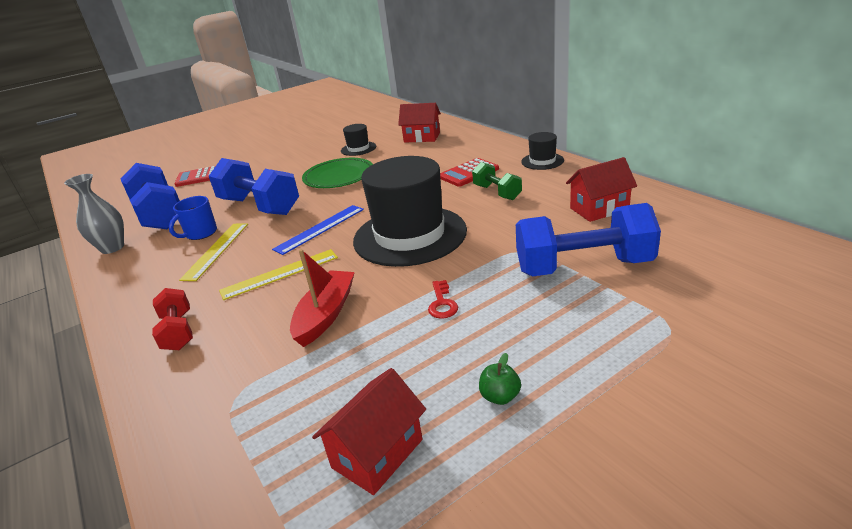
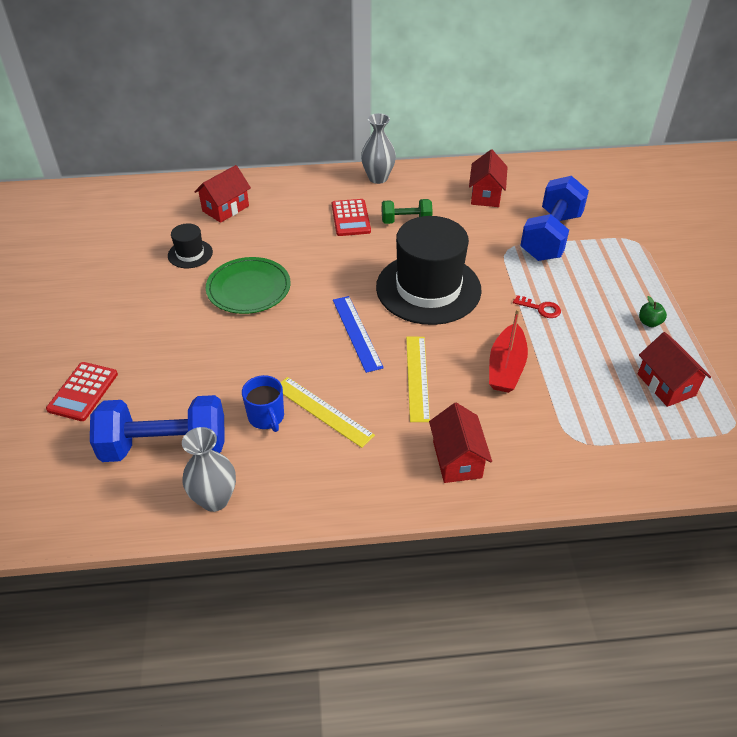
camera: 65 degrees left, 15 degrees up
red dumbbell [152,288,193,350] -> red house [429,403,492,483]
blue dumbbell [209,158,299,215] -> none
red boat [290,249,355,347] -> red boat turned 120 degrees counterclockwise [489,309,528,393]
black hat [521,132,564,170] -> grey vase [361,113,396,184]

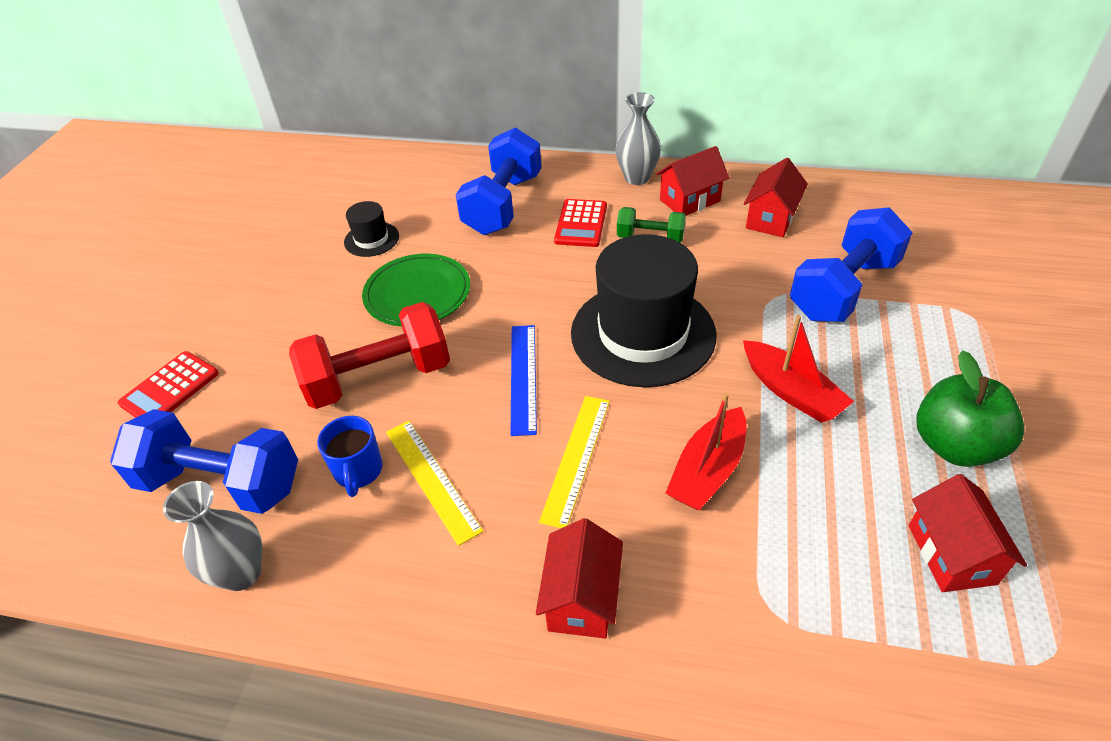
camera: 20 degrees right, 0 degrees up
red house [194,165,251,223] -> red house moved to [656,146,729,216]
red key [513,295,561,318] -> red boat [743,315,854,423]
green apple [639,296,667,327] -> green apple [916,350,1025,467], size x2.31
none -> red dumbbell [289,302,450,409]
none -> blue dumbbell [456,127,542,235]

